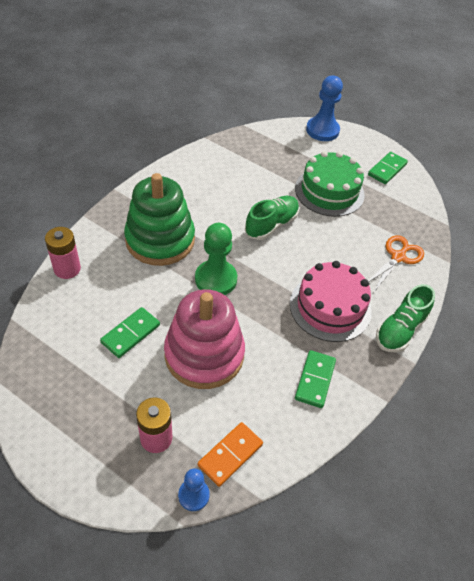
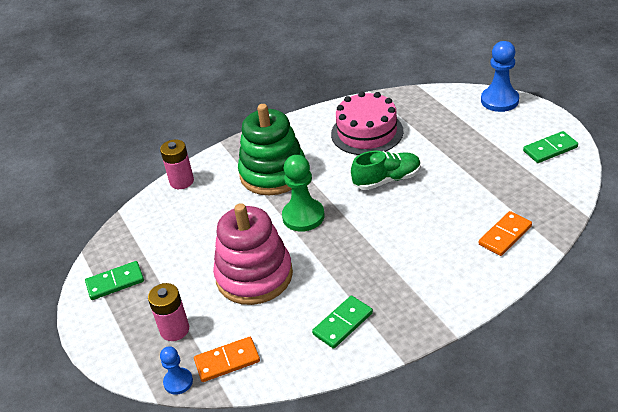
camera: 35 degrees right, 10 degrees down
green domino [100,307,160,358] -> green domino moved to [85,261,144,300]
pink cake [290,261,372,342] -> pink cake moved to [331,91,404,155]
green cake [295,151,365,217] -> none
orange scissors [368,235,424,292] -> orange domino [479,211,532,256]
green shoe [376,284,435,352] -> none

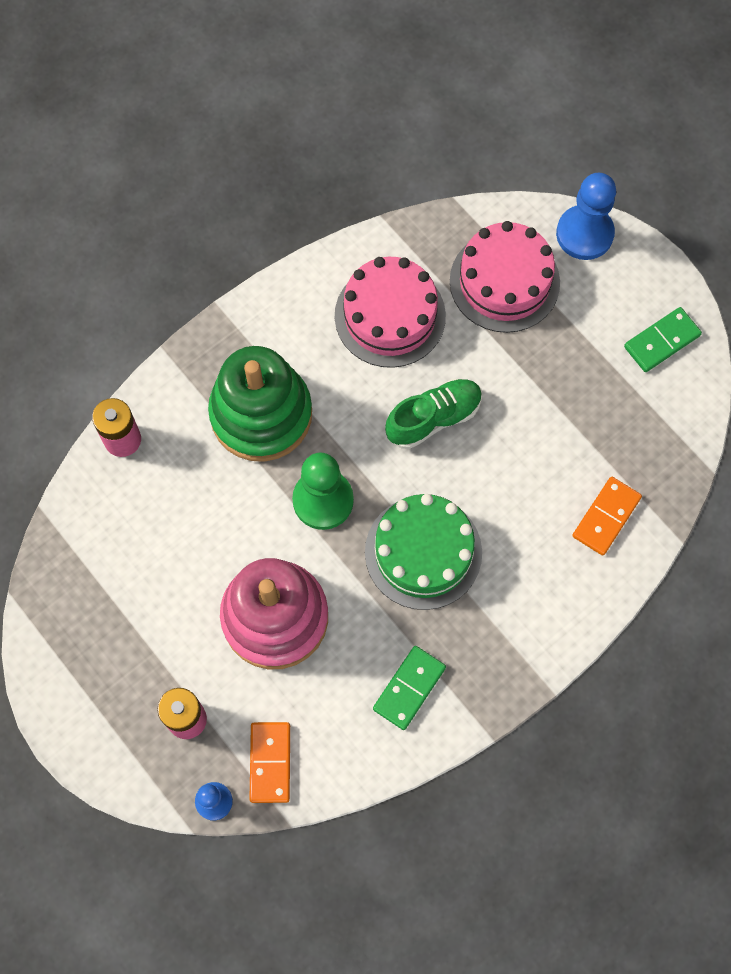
camera: 15 degrees left, 30 degrees up
green domino [85,261,144,300] -> none
orange domino [194,337,260,382] -> orange domino turned 60 degrees counterclockwise [249,722,290,803]
none -> green cake [365,494,482,610]
none -> pink cake [450,221,560,333]

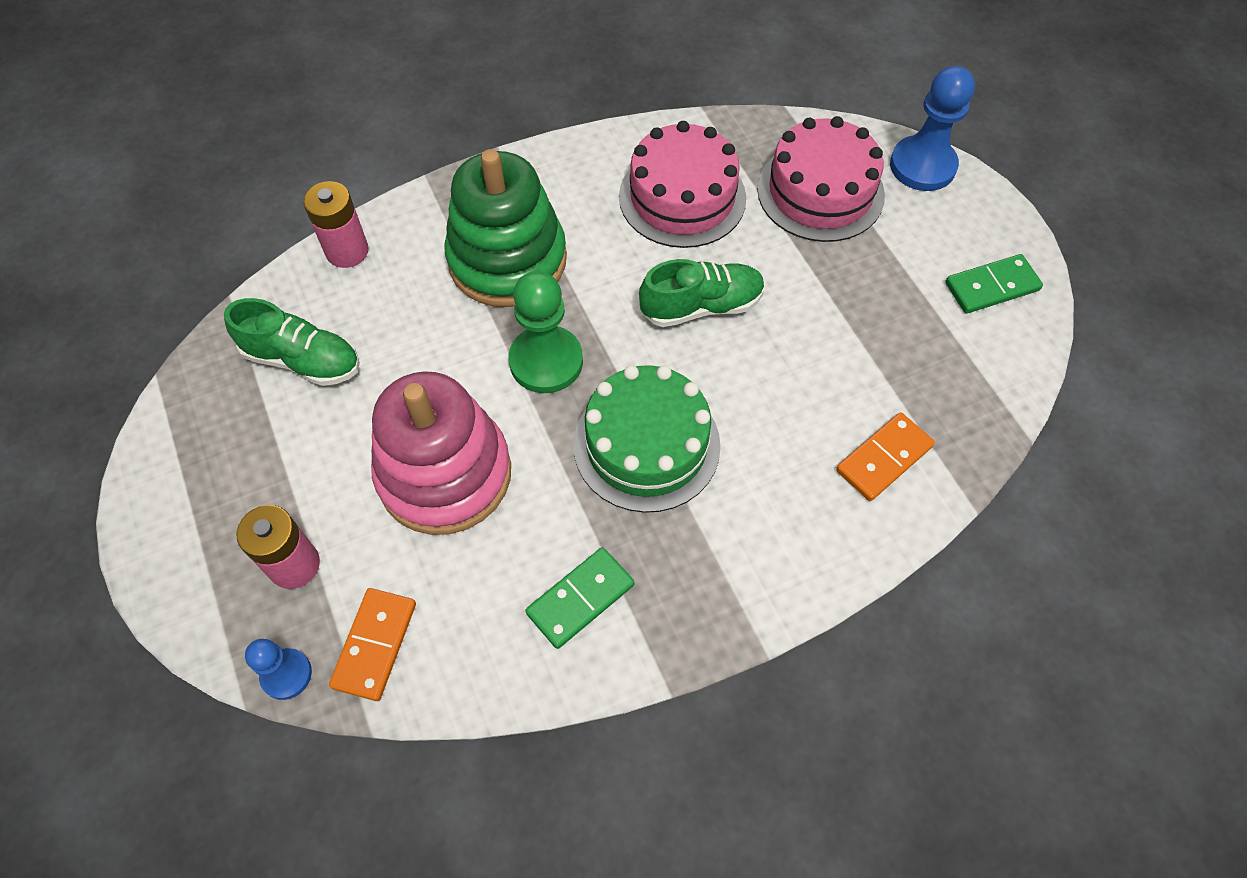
camera: 15 degrees right, 10 degrees down
none -> green shoe [224,298,360,386]

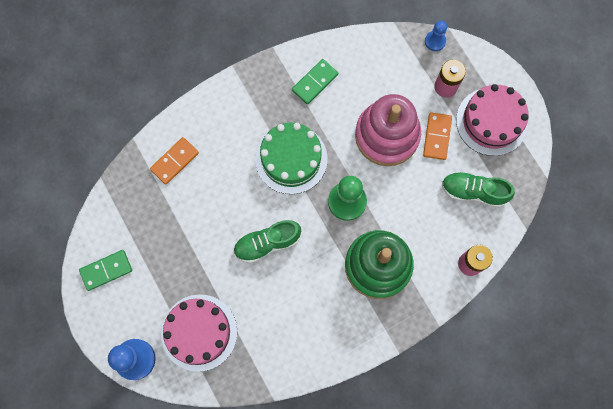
camera: 175 degrees right, 15 degrees up
orange domino [329,588,416,701] -> orange domino moved to [423,112,452,160]
pink cake [619,121,746,248] -> pink cake moved to [456,84,529,156]

